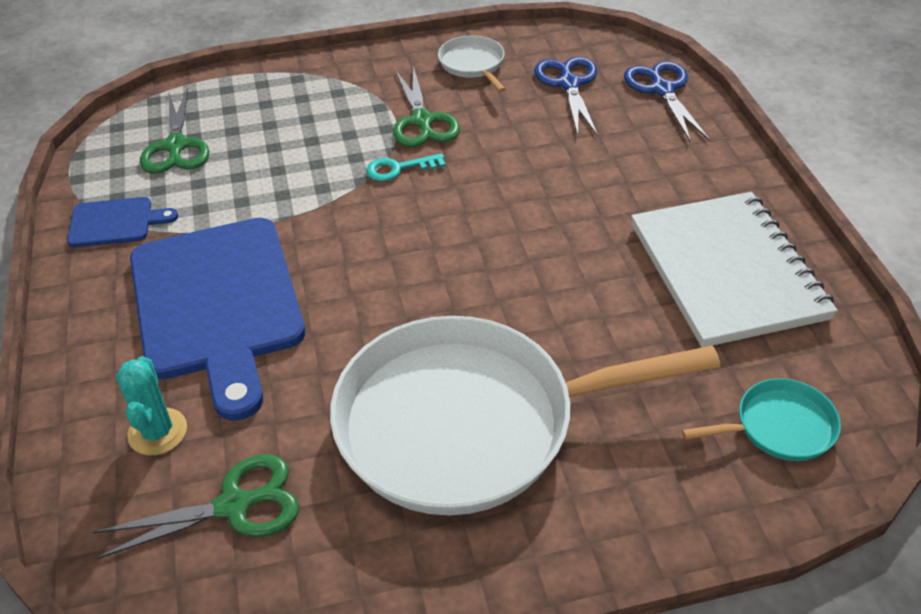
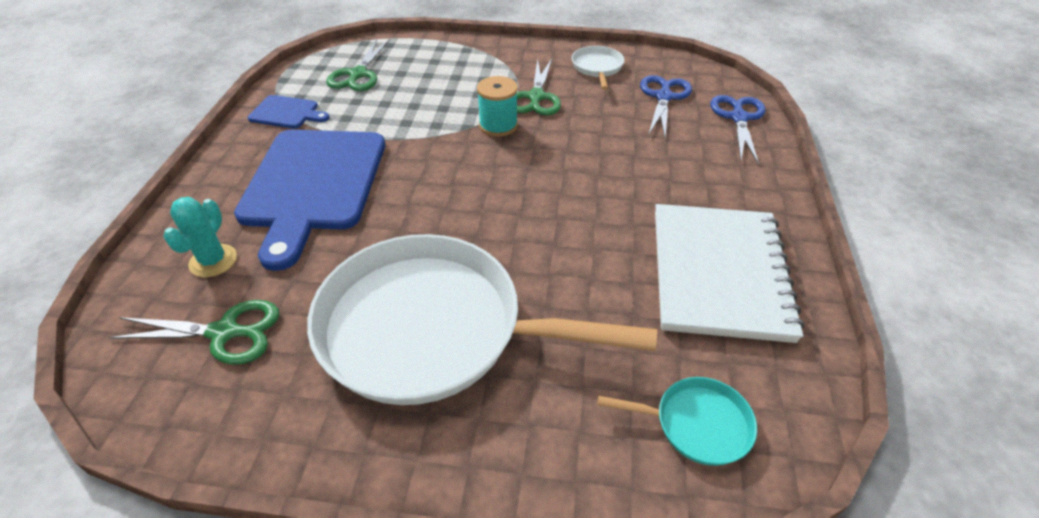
camera: 20 degrees right, 0 degrees up
turquoise key [366,153,446,181] -> turquoise spool [477,76,518,137]

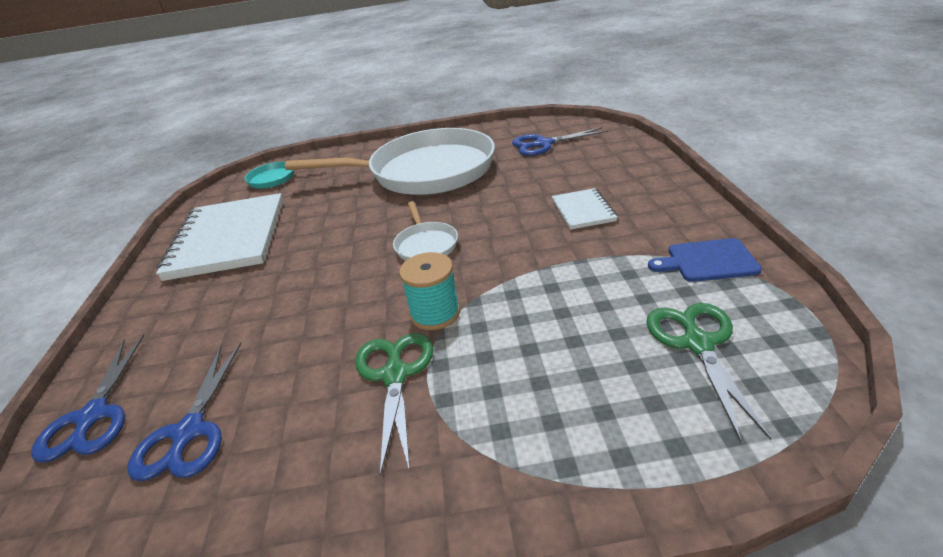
camera: 170 degrees right, 10 degrees down
green scissors [109,300,279,365] -> blue scissors [512,127,608,156]
turquoise cactus [163,197,237,277] -> none
blue cutting board [234,130,385,271] -> white notebook [551,188,618,230]
white pan [572,46,624,89] -> white pan moved to [393,201,458,261]

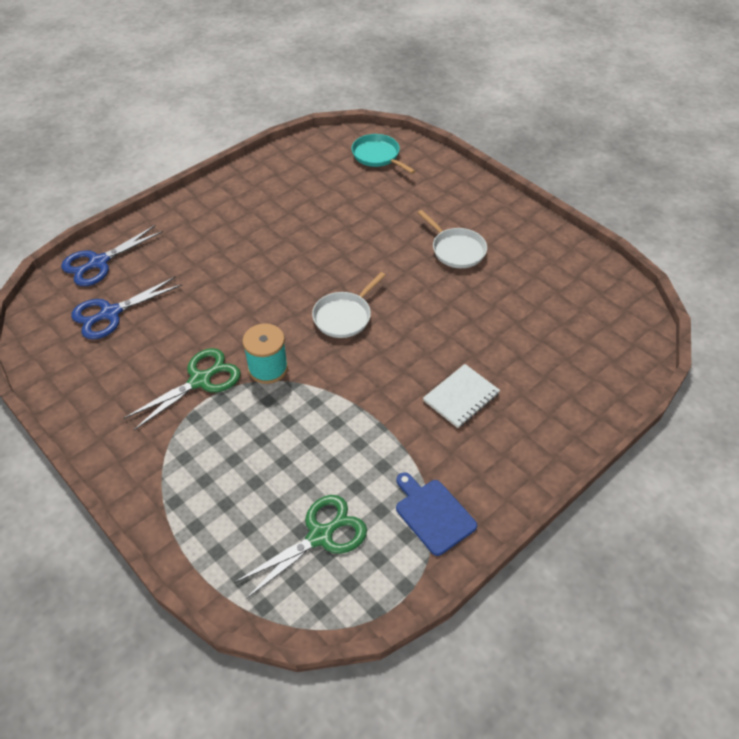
camera: 50 degrees right, 15 degrees up
white notebook [156,193,283,281] -> none
white pan [285,128,495,195] -> white pan [418,210,487,268], size x0.41
blue scissors [512,127,608,156] -> none

